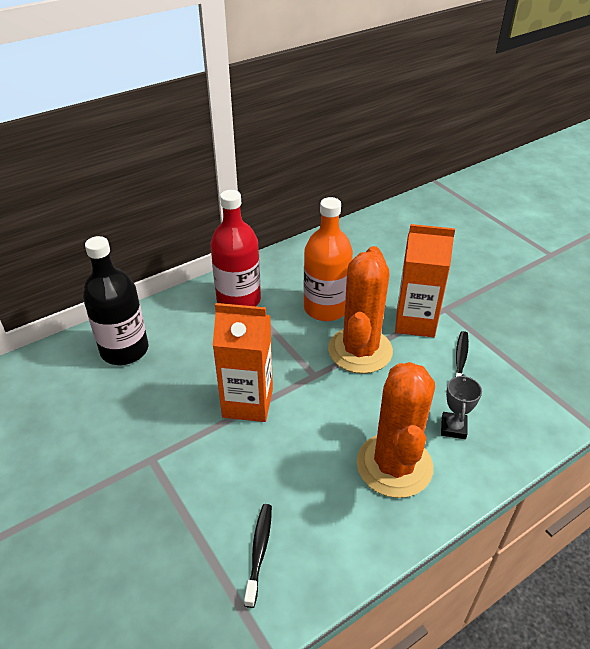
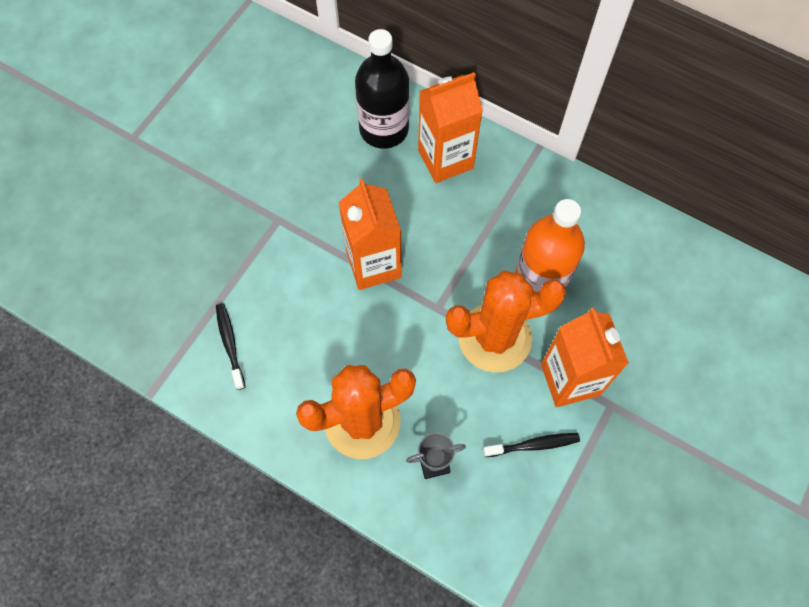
camera: 65 degrees right, 25 degrees up
red bottle [210,190,261,306] -> none
black toothbrush [244,504,272,608] -> black toothbrush turned 90 degrees counterclockwise [216,303,245,390]
none -> orange carton [418,72,483,183]

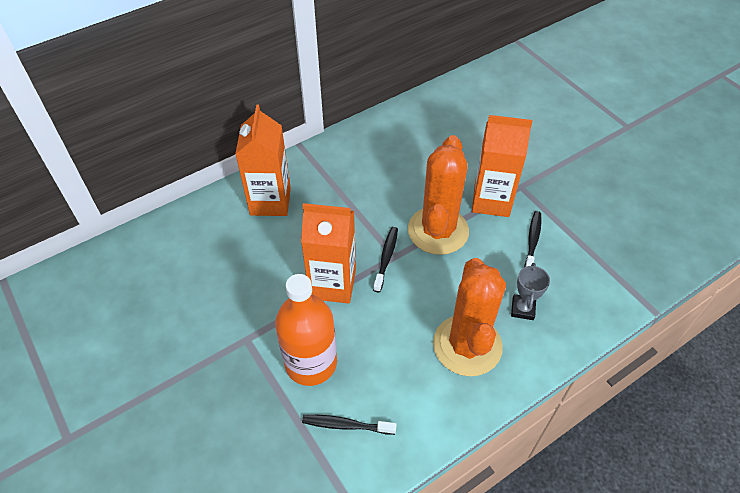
camera: 65 degrees left, 15 degrees down
black bottle [355,29,409,149] -> none
orange bottle [515,199,585,294] -> orange bottle moved to [275,274,337,386]
none -> black toothbrush [373,227,398,292]

